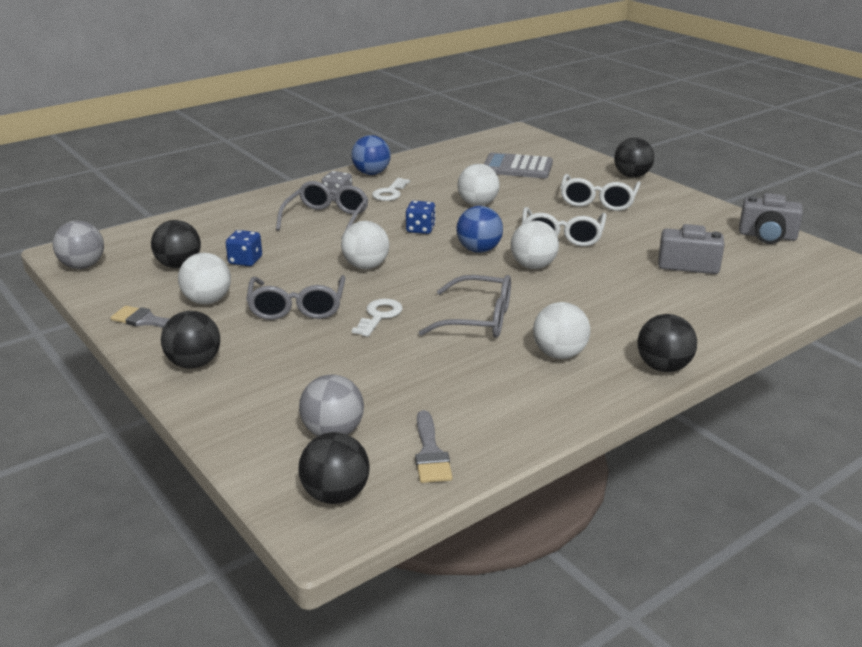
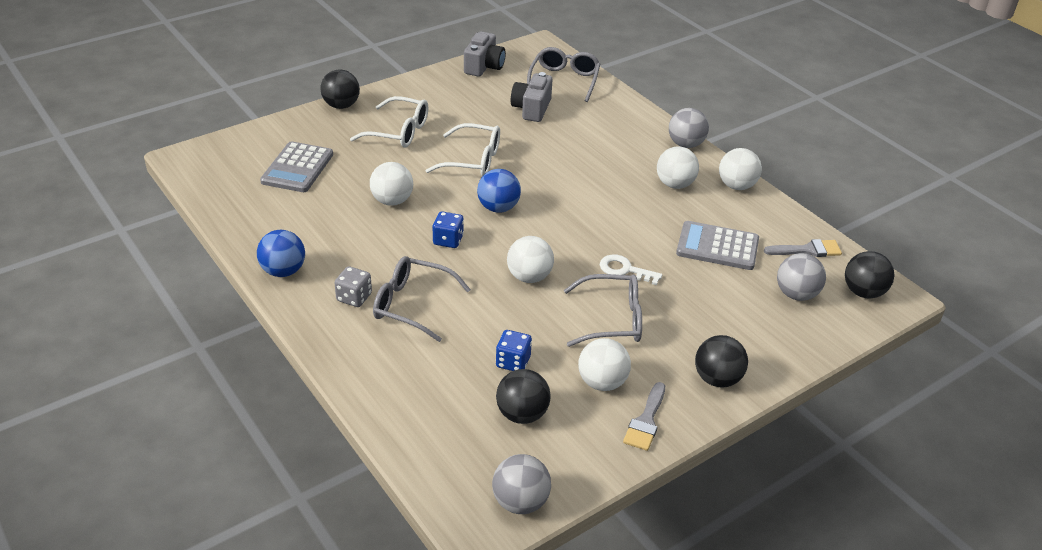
camera: 90 degrees left, 10 degrees up
white key [372,178,410,201] -> none
grey glasses [419,275,511,338] -> grey glasses moved to [527,47,600,102]
white ball [511,221,559,269] -> white ball moved to [719,148,762,190]
black ball [637,314,697,372] -> grey ball [669,108,709,148]
none -> grey calculator [676,221,759,270]

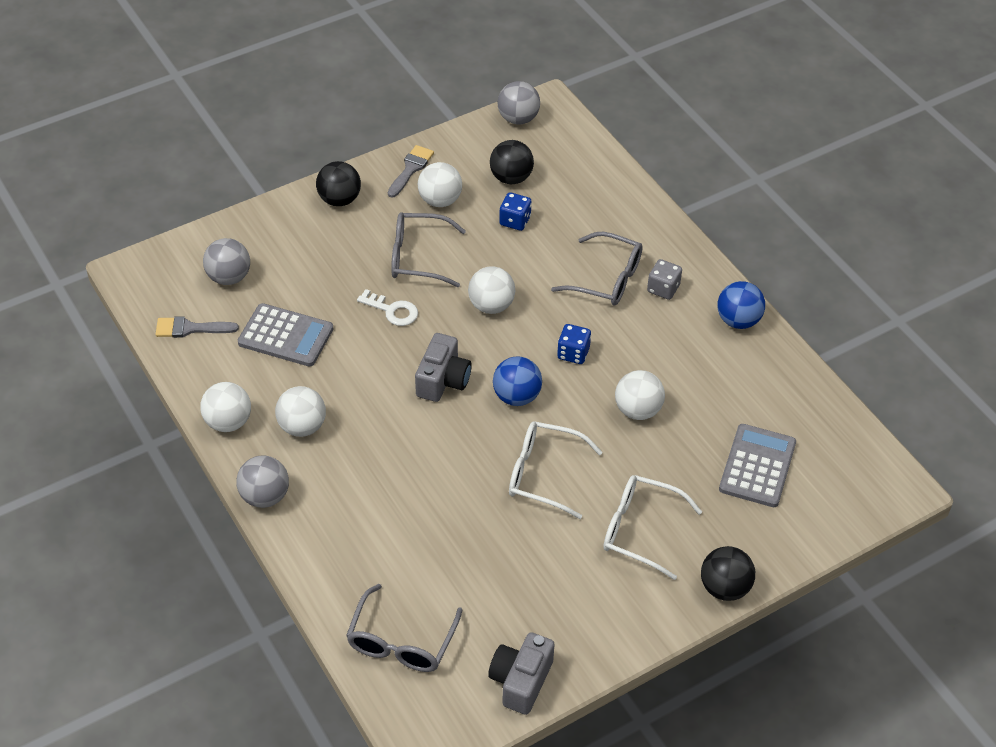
camera: 175 degrees left, 10 degrees up
grey camera [511,72,553,122] -> grey camera moved to [415,333,472,402]
black ball [845,251,895,298] -> none

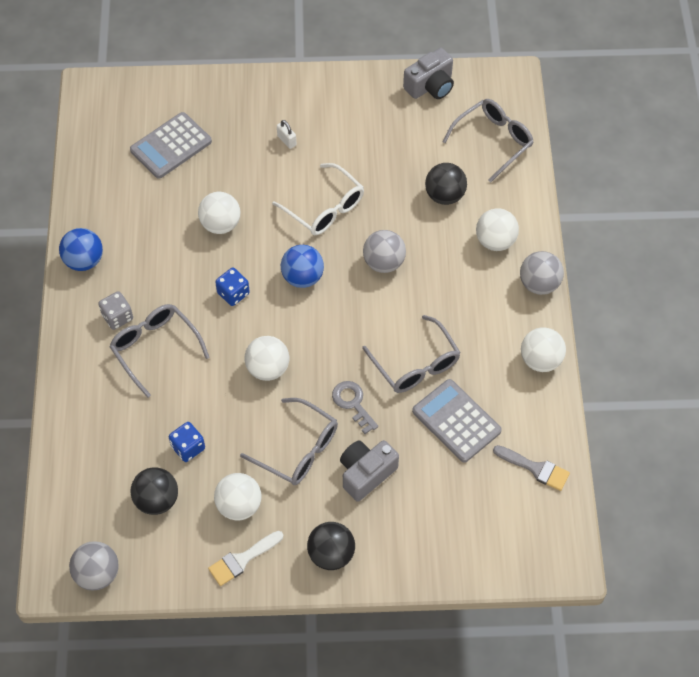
camera: 150 degrees left, 10 degrees up
grey ball [203,238,250,285] -> grey ball moved to [363,230,406,273]
white ball [275,386,326,437] -> white ball moved to [476,208,519,251]
white key [357,289,418,326] -> grey key [332,381,378,434]
grey brush [388,145,434,198] -> white brush [208,531,283,586]
grey camera [415,333,472,402] -> grey camera moved to [340,440,399,502]
white glasses [603,475,702,580] -> white padlock [277,120,296,149]
black ball [701,546,755,601] -> black ball moved to [425,163,467,205]
none -> grey glasses [362,315,461,393]

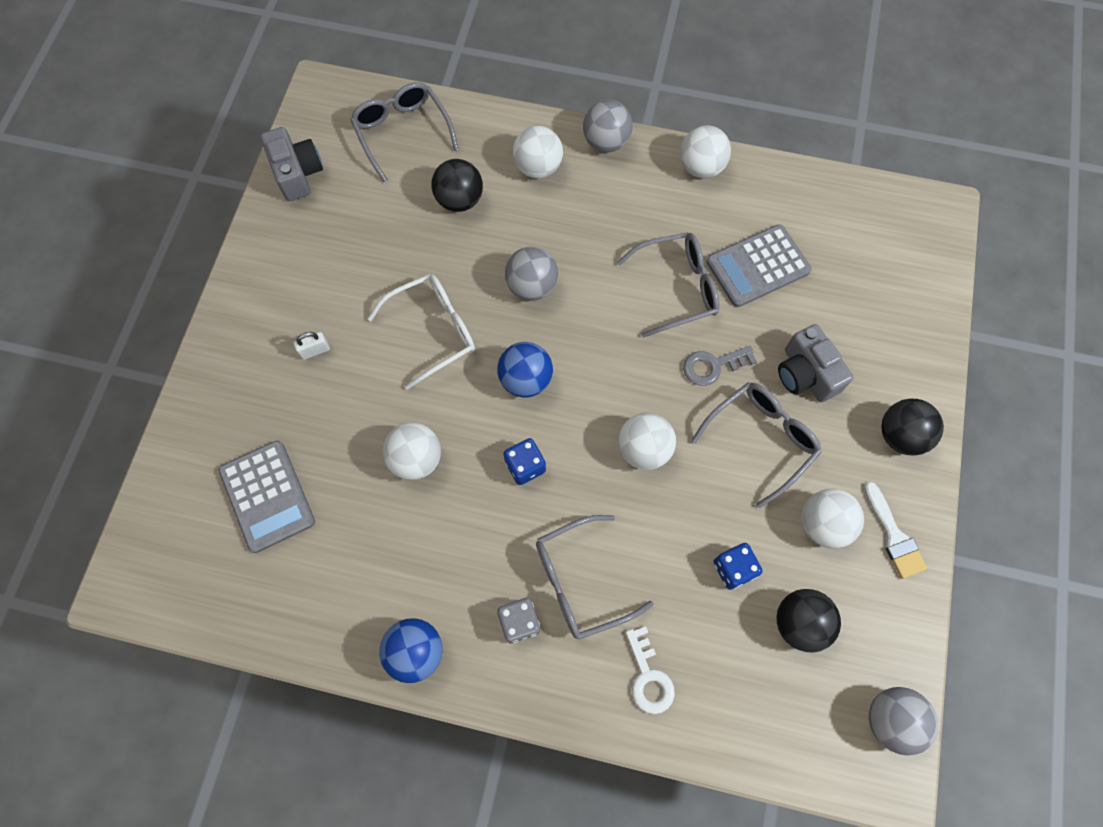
camera: 75 degrees left, 10 degrees up
grey brush [493,445,570,491] -> none
none -> white key [626,626,675,714]

